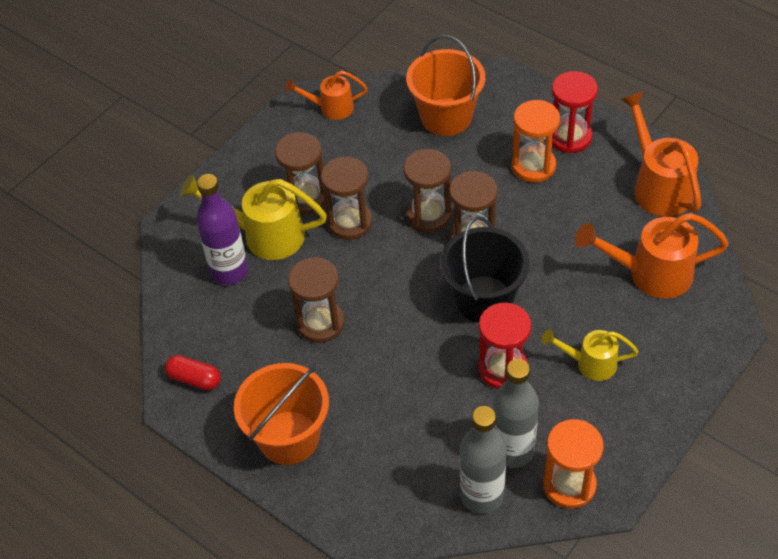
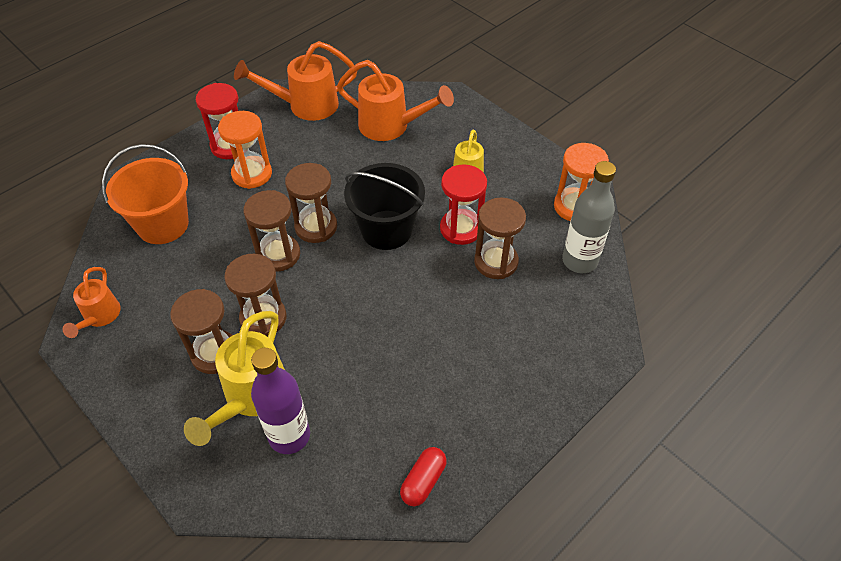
camera: 85 degrees left, 0 degrees up
orange bucket [234,363,329,465] -> none
brown hourglass [288,257,344,343] -> brown hourglass moved to [474,198,526,279]
grey bottle [493,359,539,468] -> none
orange watering can [575,213,729,299] -> orange watering can turned 75 degrees counterclockwise [337,60,454,141]

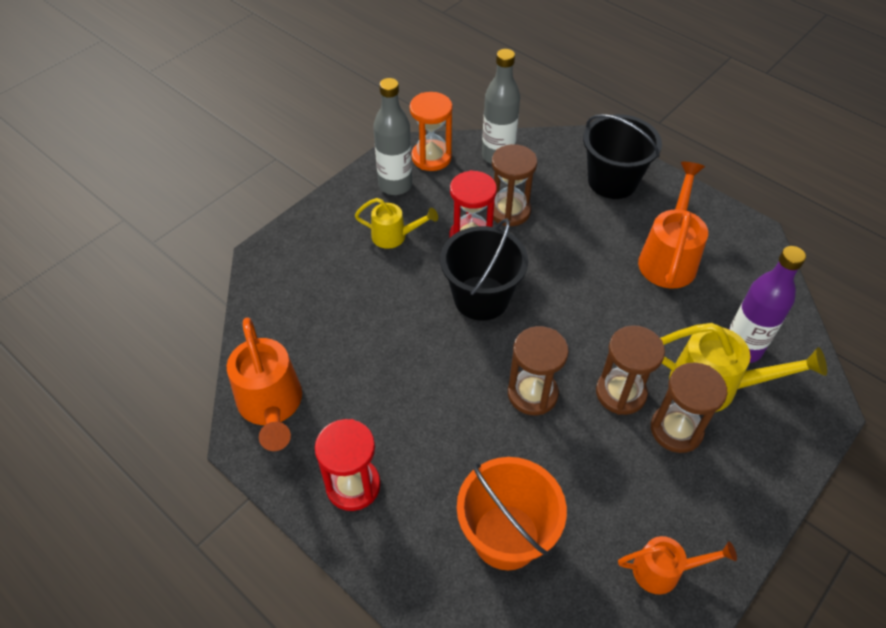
camera: 95 degrees left, 0 degrees up
orange hourglass [218,111,272,189] -> none
brown hourglass [285,163,337,243] -> none
orange watering can [337,60,454,141] -> orange watering can moved to [638,162,708,288]
red capsule [400,447,447,506] -> none
none -> grey bottle [373,78,412,195]
none -> black bucket [583,114,662,199]

